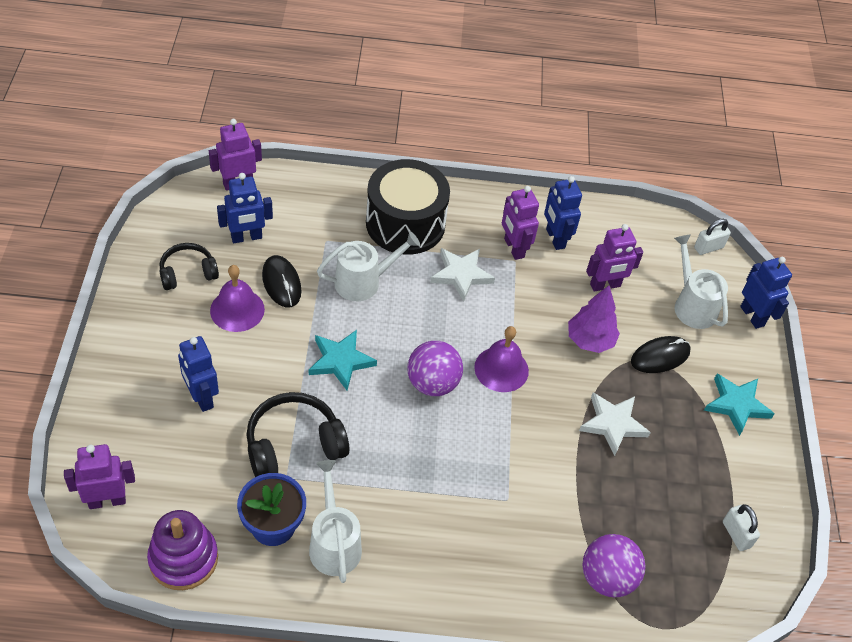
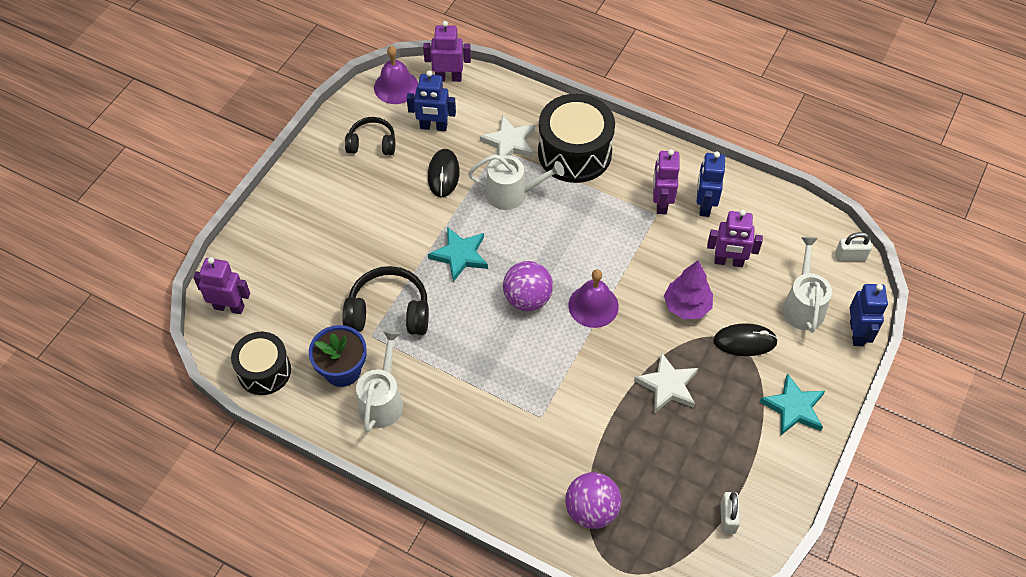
camera: 30 degrees right, 5 degrees up
purple stacking toy [147,510,218,590] -> black drum [231,332,291,395]
blue robot [178,336,219,412] -> none
purple bell [210,265,265,332] -> purple bell moved to [374,46,418,104]
white star [430,248,495,301] -> white star moved to [480,115,535,158]

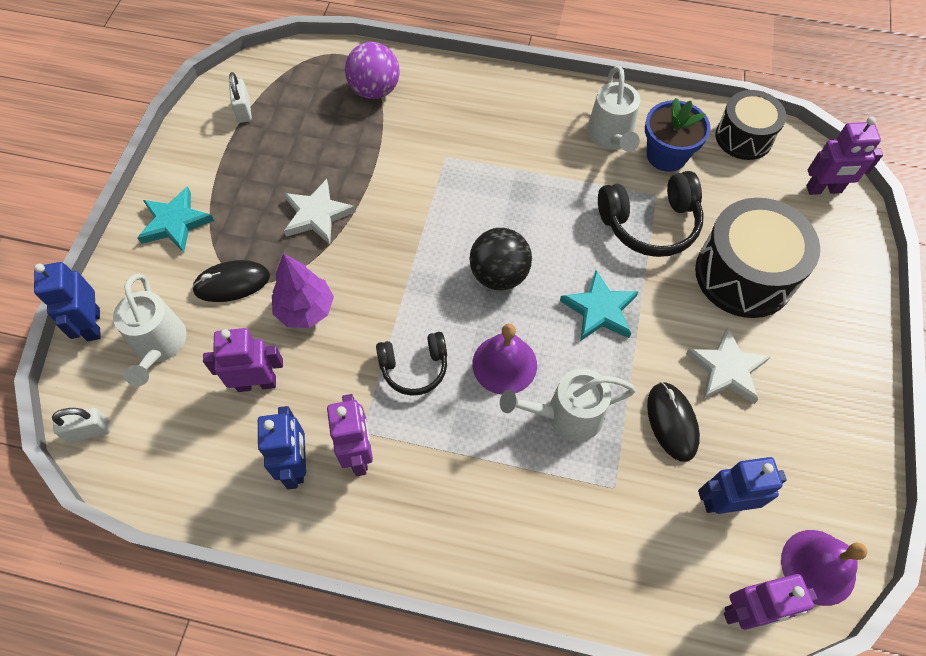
camera: 165 degrees right, 5 degrees up
black headphones [345,117,395,155] -> black headphones moved to [376,332,447,396]
white star [480,115,535,158] -> white star moved to [686,327,770,404]
purple ball [503,261,553,311] -> black ball [470,228,532,291]
black drum [538,94,615,183] -> black drum moved to [695,198,820,318]
purple bell [568,269,619,328] -> purple bell moved to [472,324,537,395]

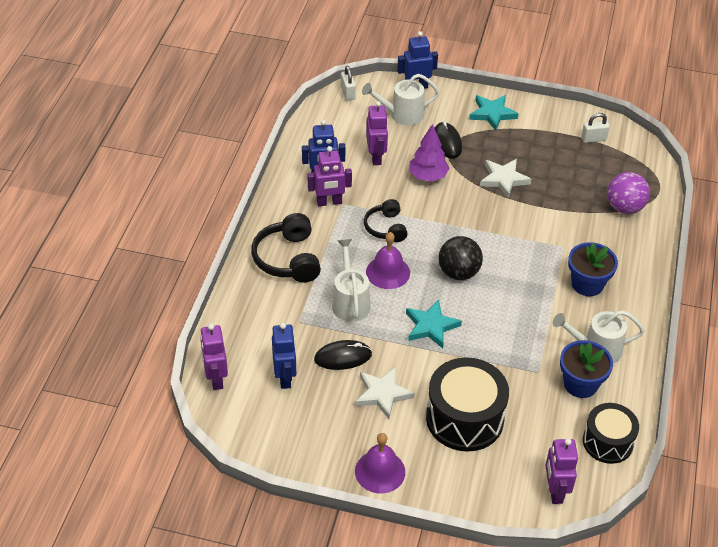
camera: 90 degrees right, 15 degrees down
black headphones [598,171,704,257] -> black headphones moved to [251,213,321,282]
purple bell [781,530,868,606] -> purple bell moved to [355,433,405,493]
none -> blue flower pot [568,242,618,296]

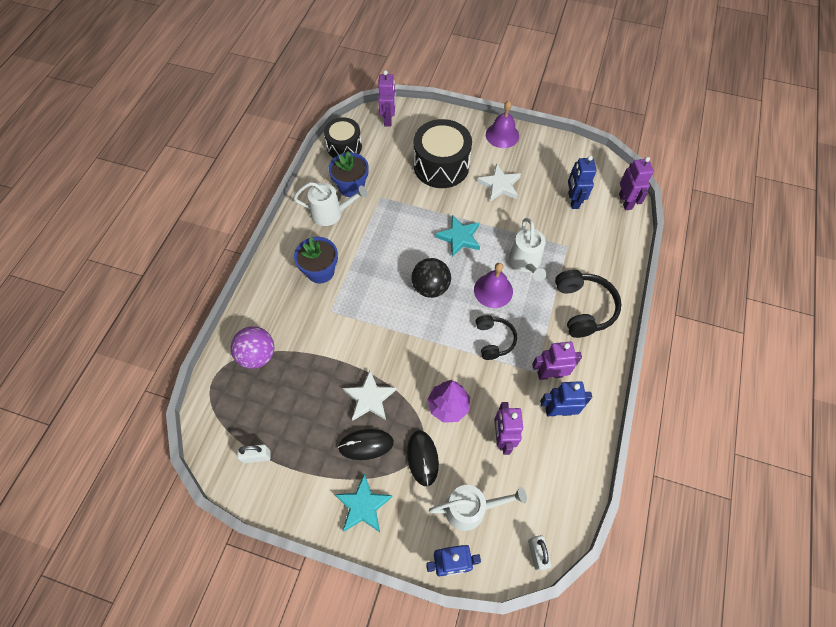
camera: 175 degrees left, 15 degrees up
black mouse [314,340,372,370] -> black mouse moved to [338,429,394,460]

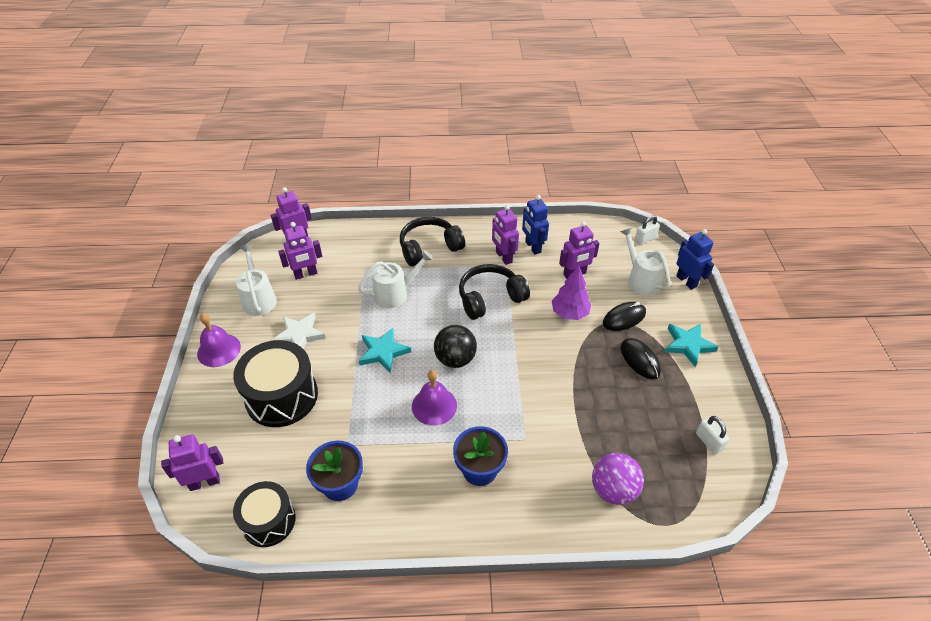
camera: 110 degrees left, 15 degrees down
white watering can [294,182,368,226] -> white watering can moved to [236,244,277,316]
white star [343,371,397,421] -> none
purple bell [474,263,513,308] -> purple bell moved to [412,370,457,426]
black headphones [476,315,517,360] -> black headphones [459,264,530,320], size x1.56
blue robot [568,155,597,209] -> purple robot [278,222,322,280]

